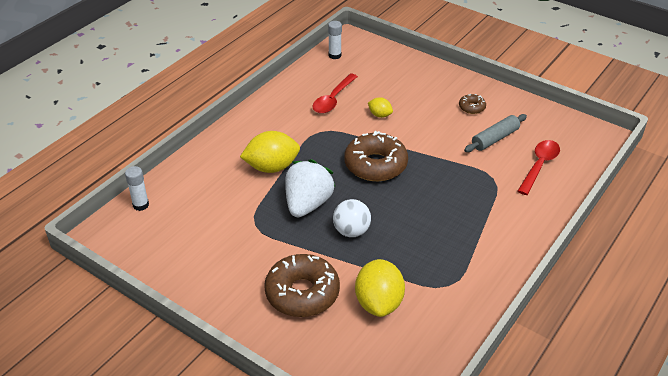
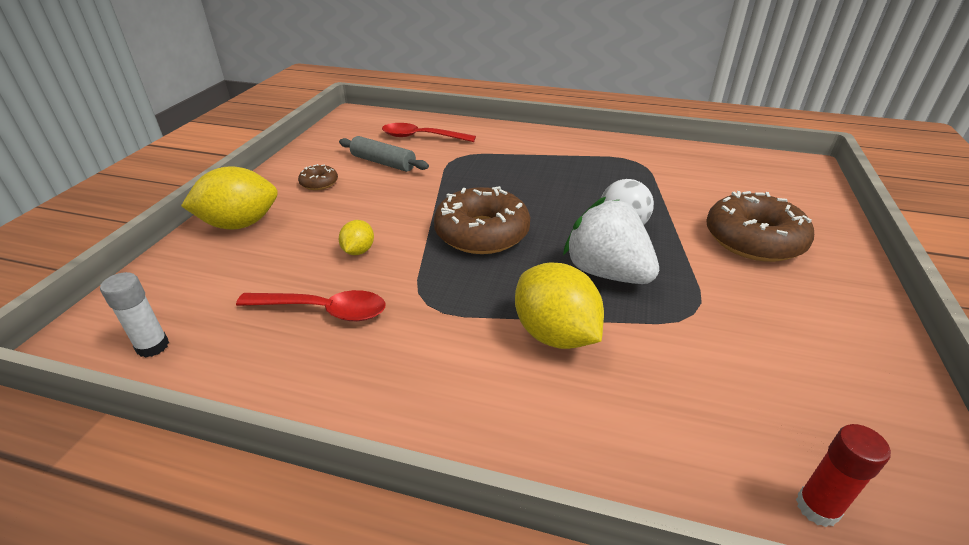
camera: 110 degrees left, 5 degrees down
white glue stick [125,166,149,211] -> red glue stick [796,424,891,527]
white strawberry [285,159,336,217] -> white strawberry turned 45 degrees clockwise [563,197,659,284]
yellow lemon [355,259,405,317] -> yellow lemon moved to [181,166,278,229]

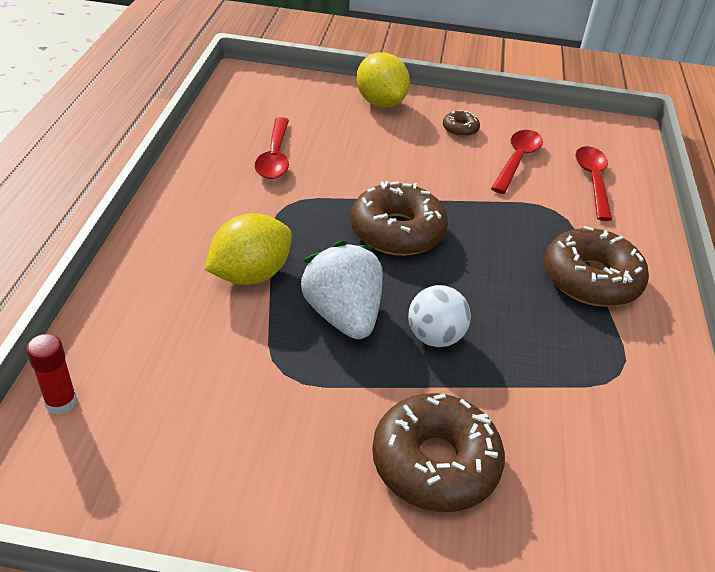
camera: 80 degrees right, 5 degrees up
white glue stick [100,272,169,358] -> none
grey rolling pin [339,136,429,172] -> red spoon [491,130,543,194]
yellow lemon [339,220,374,255] -> none
white strawberry [563,197,659,284] -> white strawberry turned 60 degrees counterclockwise [300,241,383,339]
none -> brown donut [544,226,649,307]

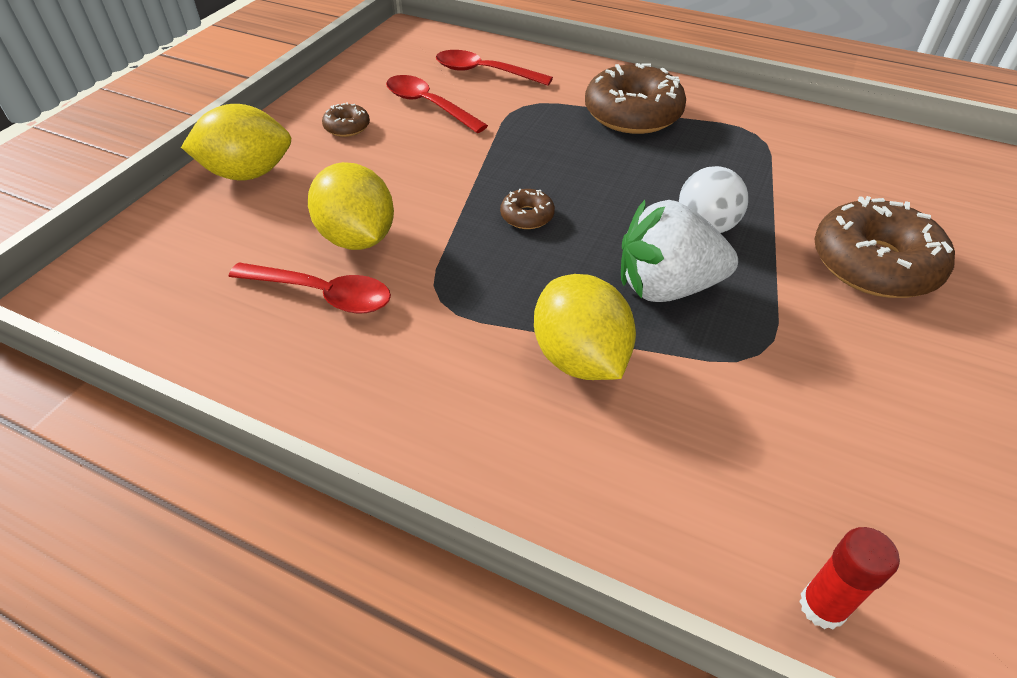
camera: 70 degrees left, 5 degrees up
brown donut [350,181,448,256] -> brown donut [500,189,555,229], size x0.46
none -> yellow lemon [308,162,394,250]

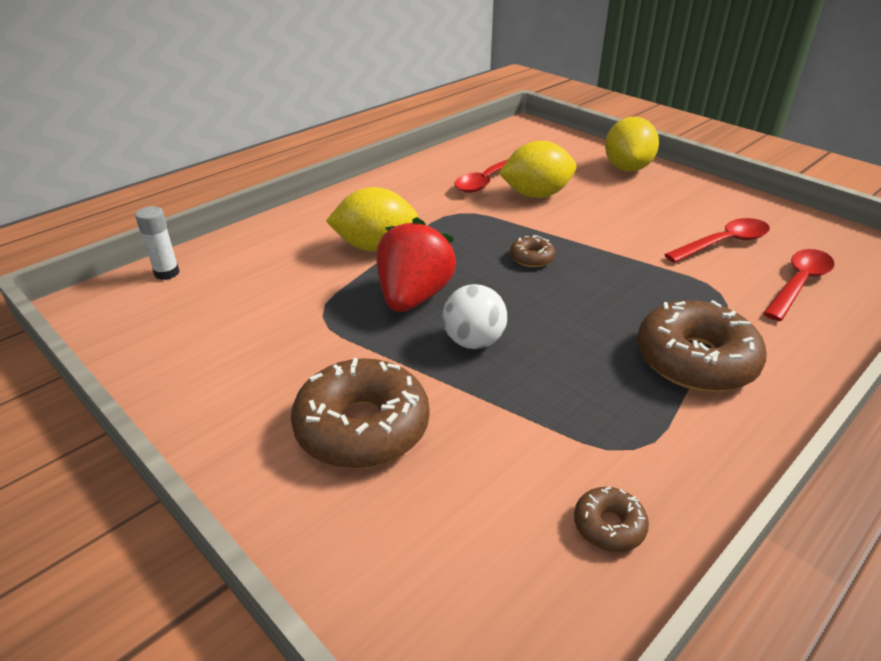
camera: 110 degrees right, 10 degrees down
brown donut [322,102,370,137] -> brown donut moved to [574,487,649,552]
white strawberry [621,200,738,302] -> red strawberry [377,217,456,312]
red glue stick [799,527,900,629] -> white glue stick [135,206,180,280]

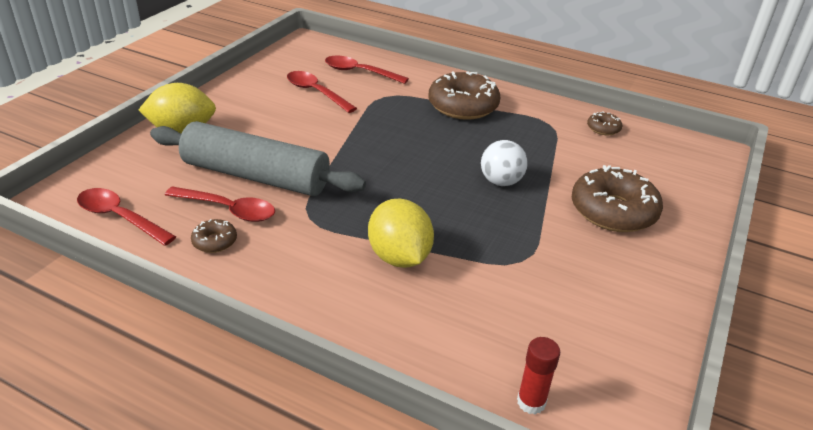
camera: 110 degrees left, 0 degrees up
white glue stick [135,206,180,280] -> red glue stick [517,337,560,414]
red strawberry [377,217,456,312] -> none
yellow lemon [499,141,577,198] -> grey rolling pin [150,121,366,196]
brown donut [510,235,556,267] -> brown donut moved to [191,219,237,253]
none -> red spoon [77,188,176,246]

